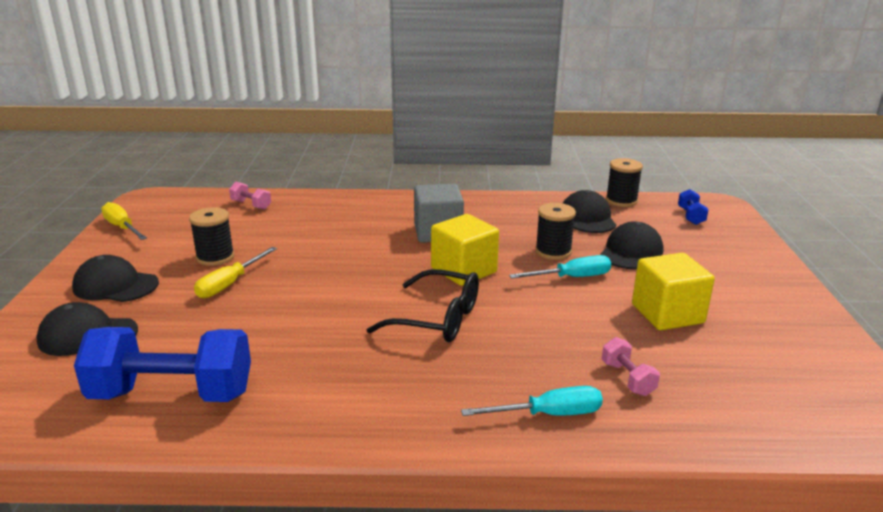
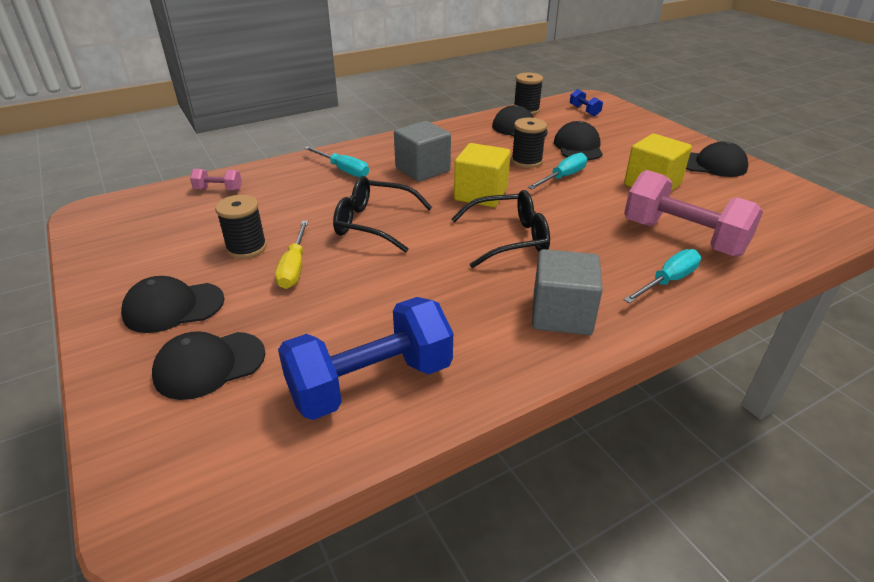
camera: 30 degrees left, 10 degrees up
yellow screwdriver [101,202,147,240] -> none
pink dumbbell [602,337,660,396] -> pink dumbbell [624,170,763,257], size x2.28
none -> turquoise screwdriver [304,146,369,177]
none -> black glasses [333,176,433,253]
none -> grey cube [532,249,603,335]
none -> black cap [686,142,748,177]

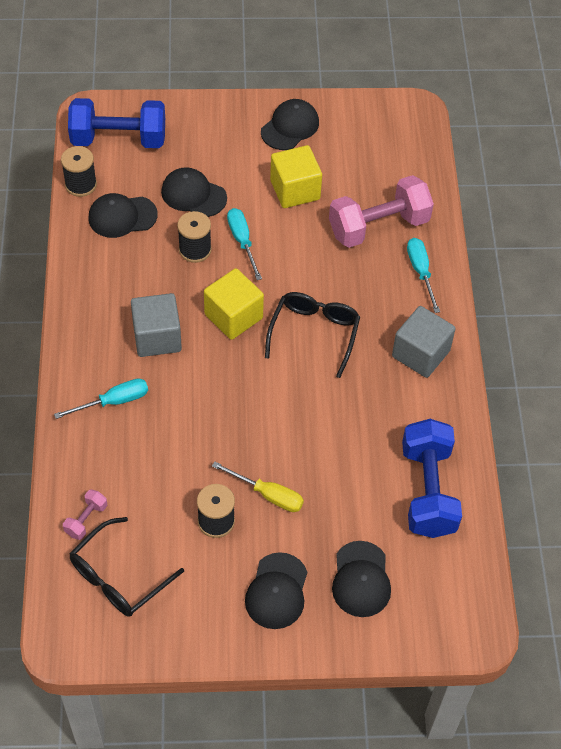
camera: 65 degrees left, 20 degrees up
black glasses [333,176,433,253] -> black glasses moved to [69,517,184,616]
blue dumbbell [570,89,603,116] -> blue dumbbell [68,98,165,148], size x2.28

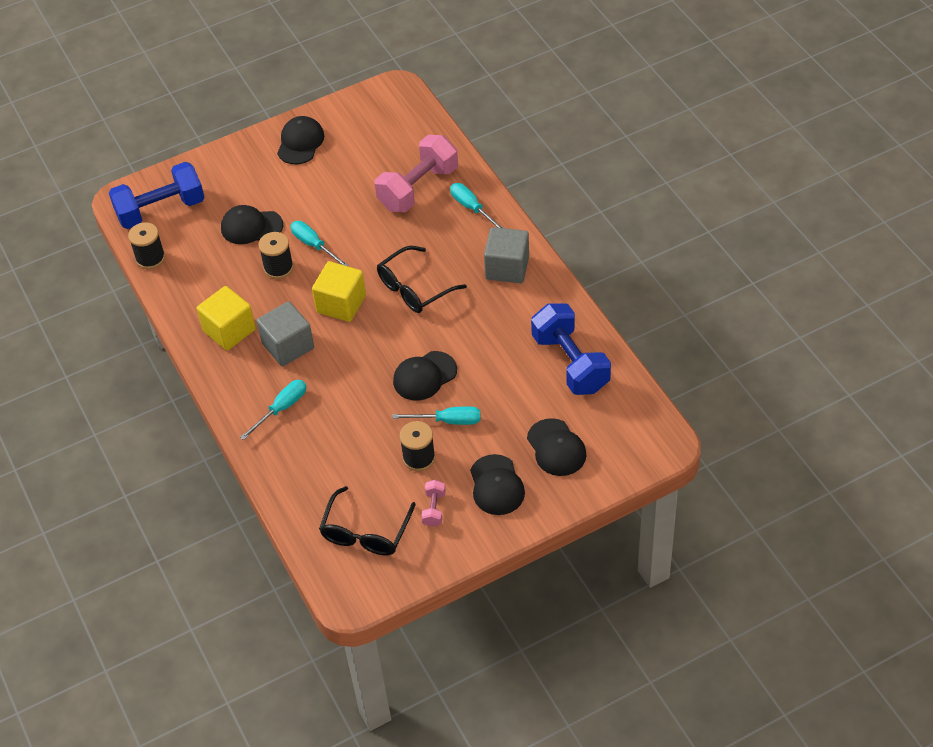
camera: 20 degrees left, 5 degrees down
pink dumbbell [63,489,107,540] -> pink dumbbell moved to [421,480,445,527]
black cap [88,193,158,238] -> black cap moved to [393,351,457,401]
yellow screwdriver [212,461,304,512] -> turquoise screwdriver [392,406,480,425]
black glasses [265,292,360,378] -> black glasses turned 120 degrees counterclockwise [377,246,467,313]
yellow cube [270,145,322,208] -> yellow cube moved to [197,286,256,351]

